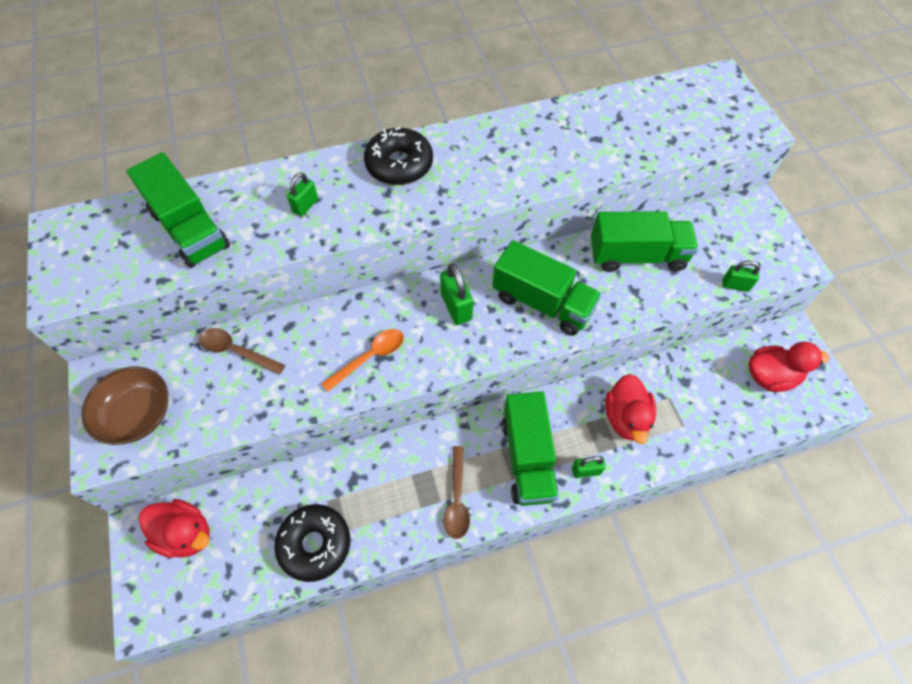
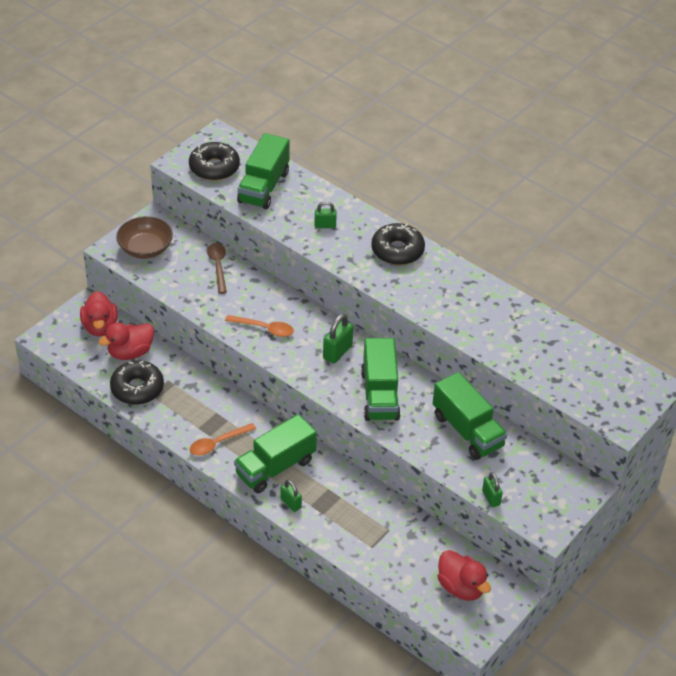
camera: 55 degrees right, 15 degrees down
brown spoon [444,446,470,539] -> orange spoon [190,423,256,456]
red duck [605,374,656,444] -> red duck moved to [98,322,154,360]
none -> black donut [189,142,240,181]

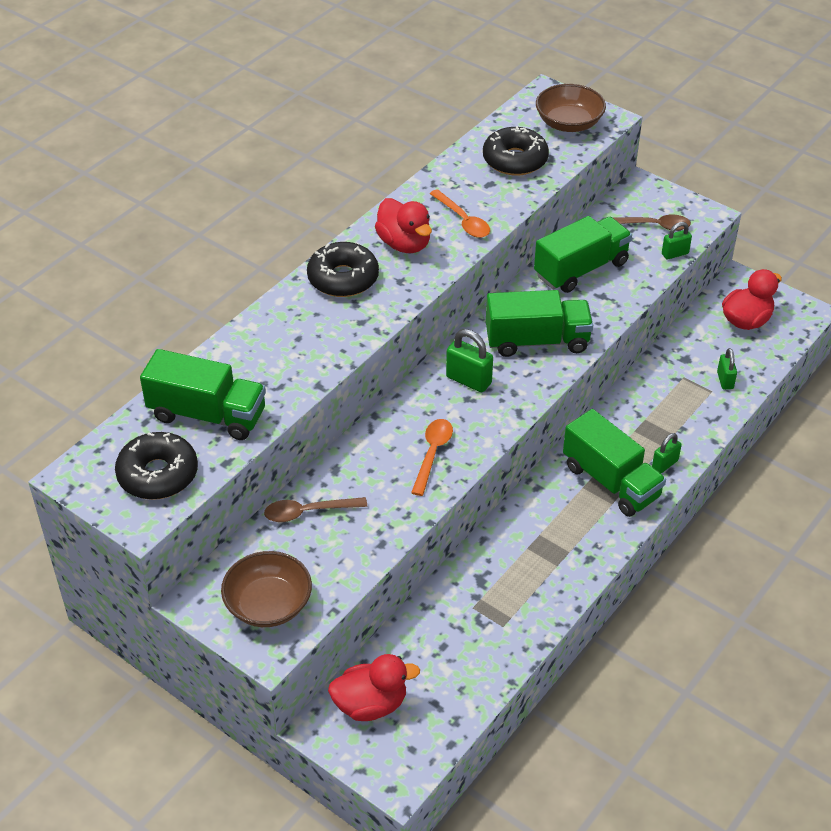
camera: 90 degrees left, 0 degrees up
red duck [98,322,154,360] -> red duck moved to [375,198,432,253]
black donut [110,361,164,405] -> black donut moved to [483,126,549,176]
orange spoon [190,423,256,456] -> orange spoon moved to [430,189,490,238]
green padlock [315,201,337,228] -> green padlock moved to [717,348,737,390]
none -> brown bowl [536,84,606,132]
none -> brown spoon [614,215,691,231]

